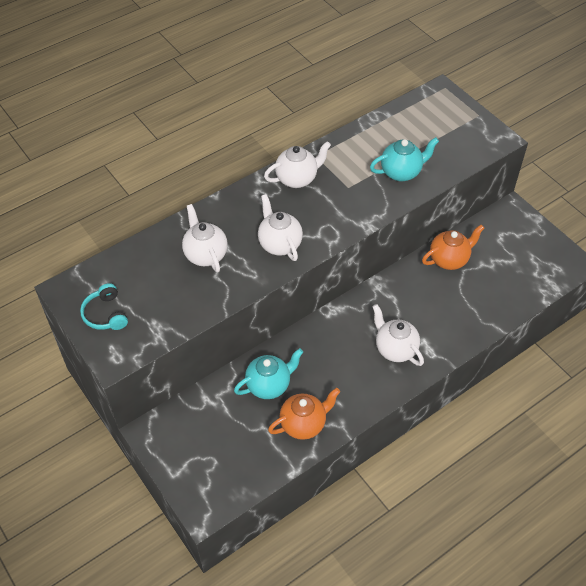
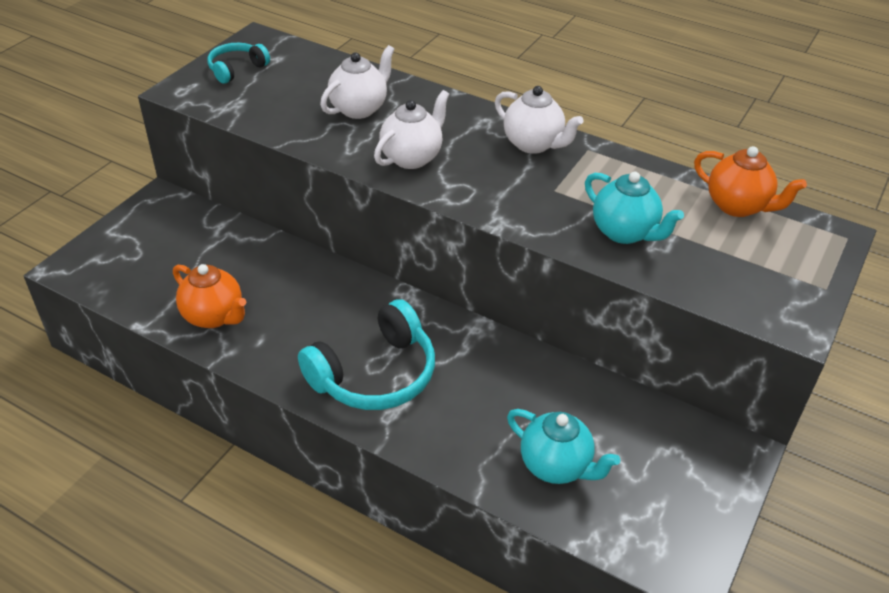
camera: 65 degrees right, 10 degrees down
turquoise teapot [234,348,303,399] -> turquoise teapot moved to [507,409,620,484]
white teapot [372,304,424,366] -> turquoise headphones [298,299,435,410]
orange teapot [422,225,484,270] -> orange teapot moved to [694,146,807,217]

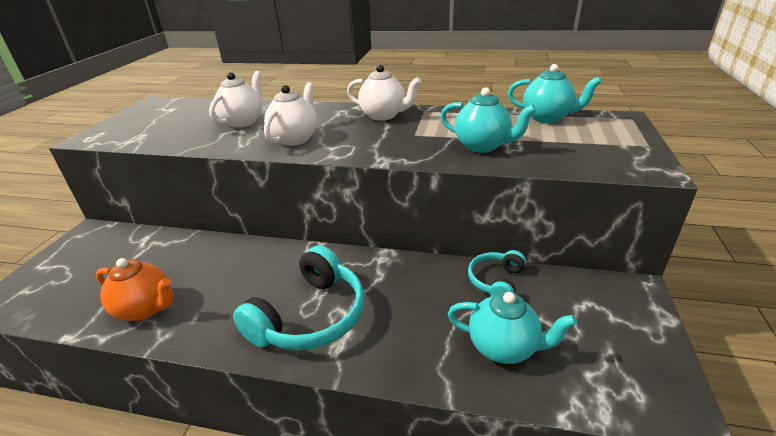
camera: 15 degrees left, 10 degrees down
turquoise headphones [207,43,270,84] -> turquoise headphones moved to [468,250,526,296]
orange teapot [694,146,807,217] -> turquoise teapot [508,64,602,123]

